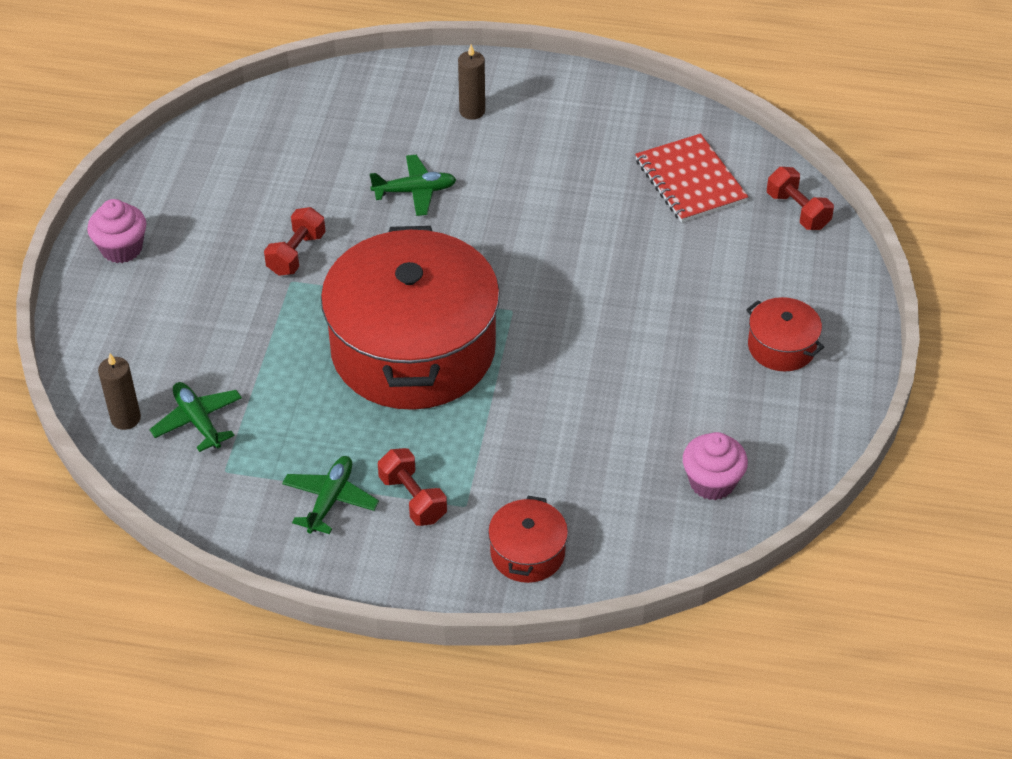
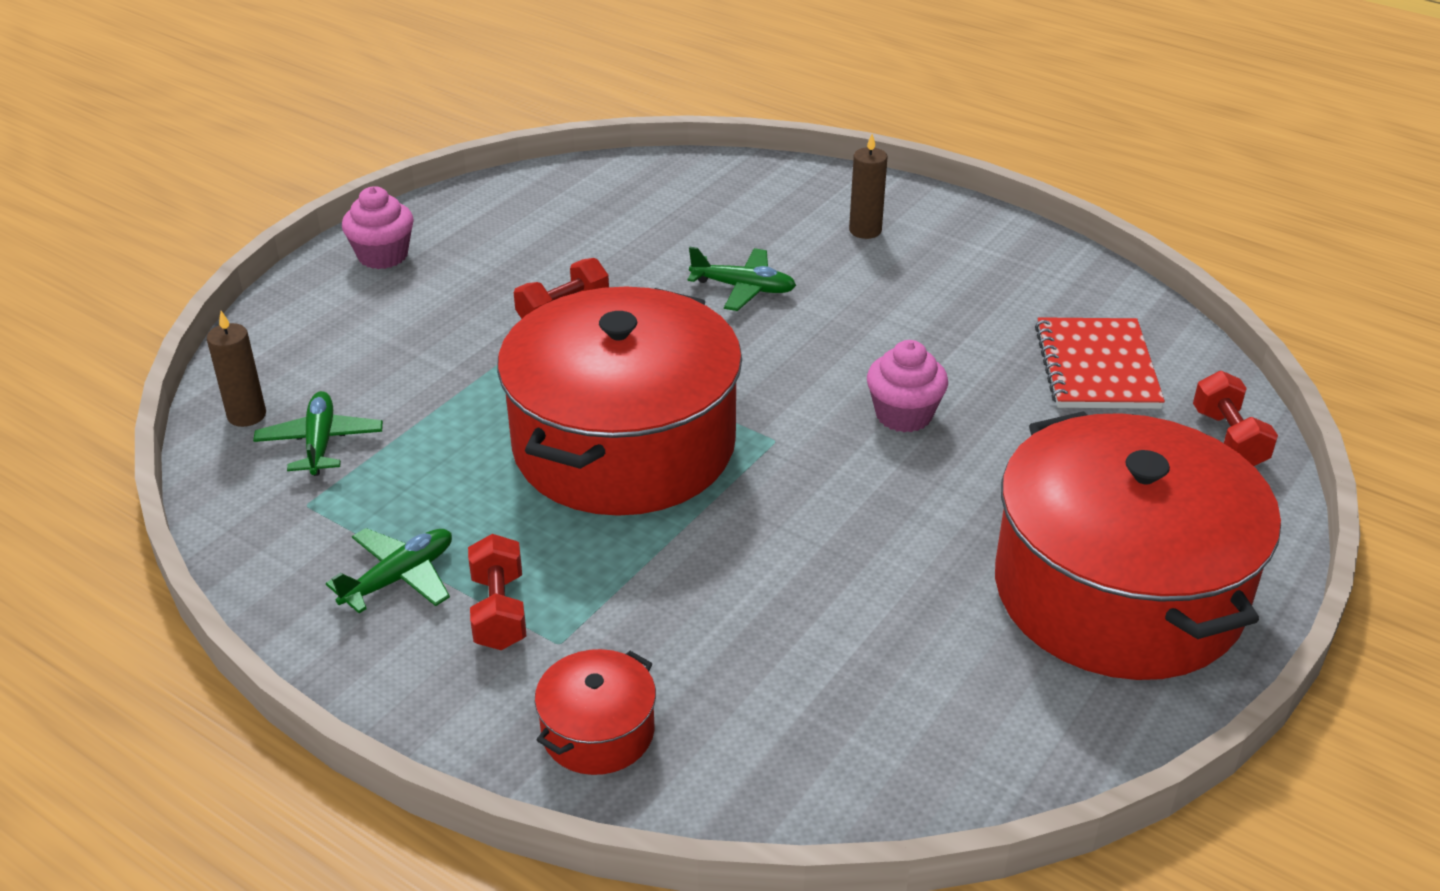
camera: 25 degrees right, 10 degrees down
pink cupcake [683,432,748,500] -> pink cupcake moved to [867,340,948,432]
red pot [746,297,824,371] -> red pot [995,411,1281,680], size x2.41

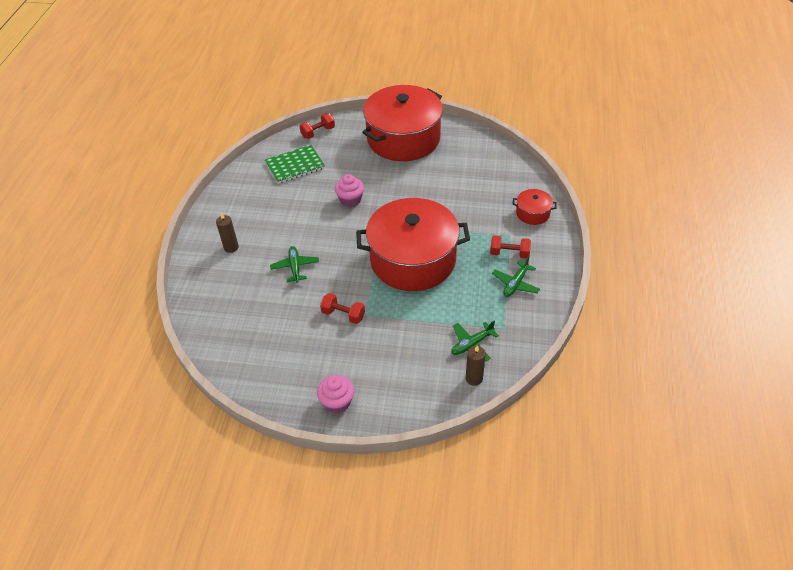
camera: 115 degrees left, 10 degrees up
green plane [326,528,452,613] -> green plane turned 75 degrees counterclockwise [492,256,540,297]
red dumbbell [468,534,526,650] -> red dumbbell turned 45 degrees clockwise [490,235,531,258]
red notebook [1035,317,1165,409] -> green notebook [265,145,325,184]

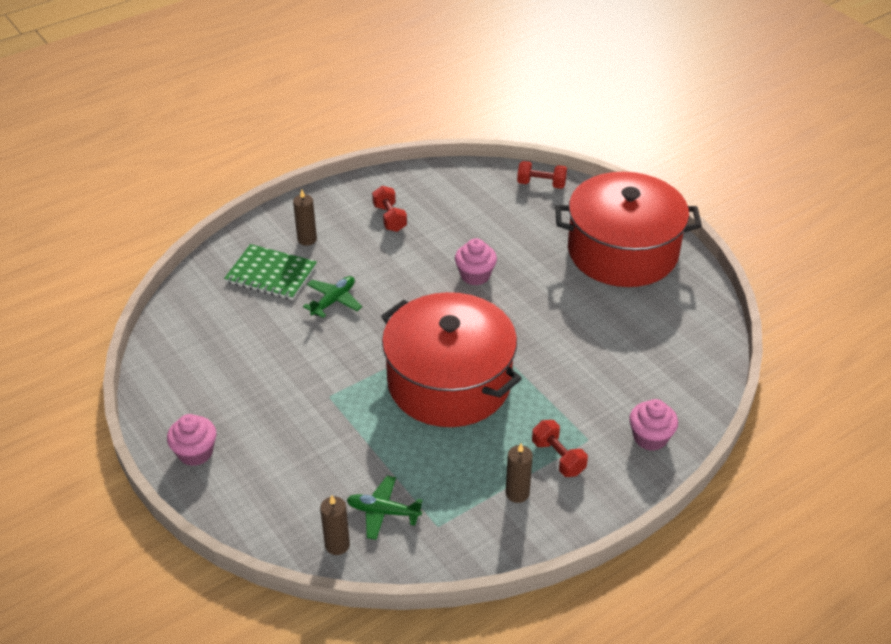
camera: 45 degrees right, 5 degrees down
green notebook [265,145,325,184] -> green notebook moved to [224,244,317,300]
red dumbbell [320,293,365,324] -> red dumbbell moved to [372,186,407,232]
green plane [492,256,540,297] -> brown candle [506,443,533,503]
red pot [512,189,557,225] -> pink cupcake [629,399,678,451]

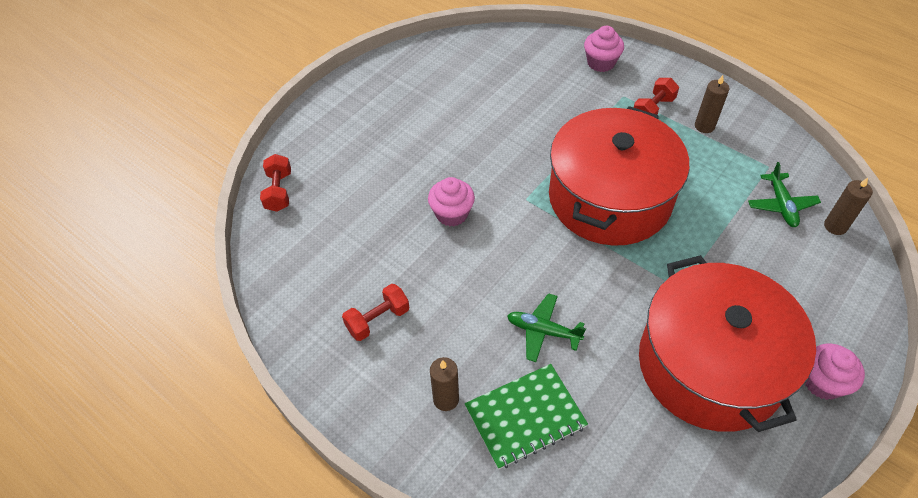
camera: 105 degrees left, 10 degrees up
green notebook [224,244,317,300] -> green notebook turned 60 degrees clockwise [465,364,588,470]
red pot [555,172,702,287] -> red pot moved to [639,255,816,432]

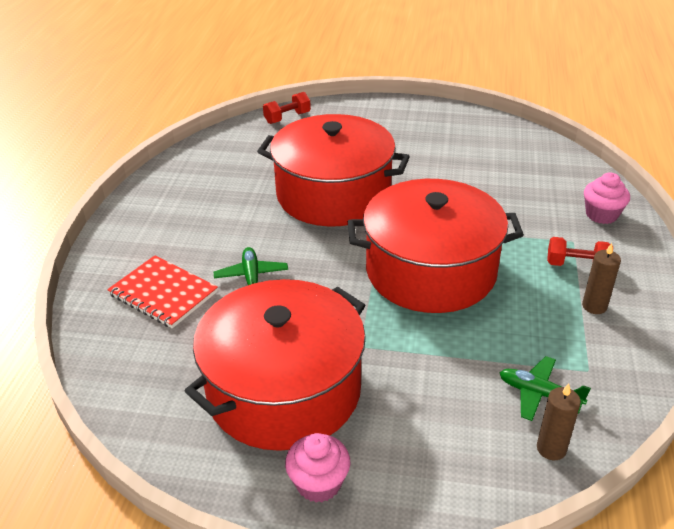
camera: 60 degrees right, 15 degrees down
red dumbbell [342,284,410,341] -> none
pink cupcake [428,177,475,226] -> red pot [257,114,410,227]
brown candle [430,357,459,411] -> none
green notebook [465,364,588,470] -> red notebook [107,255,218,328]
green plane [748,162,821,227] -> green plane turned 60 degrees clockwise [500,356,591,421]

